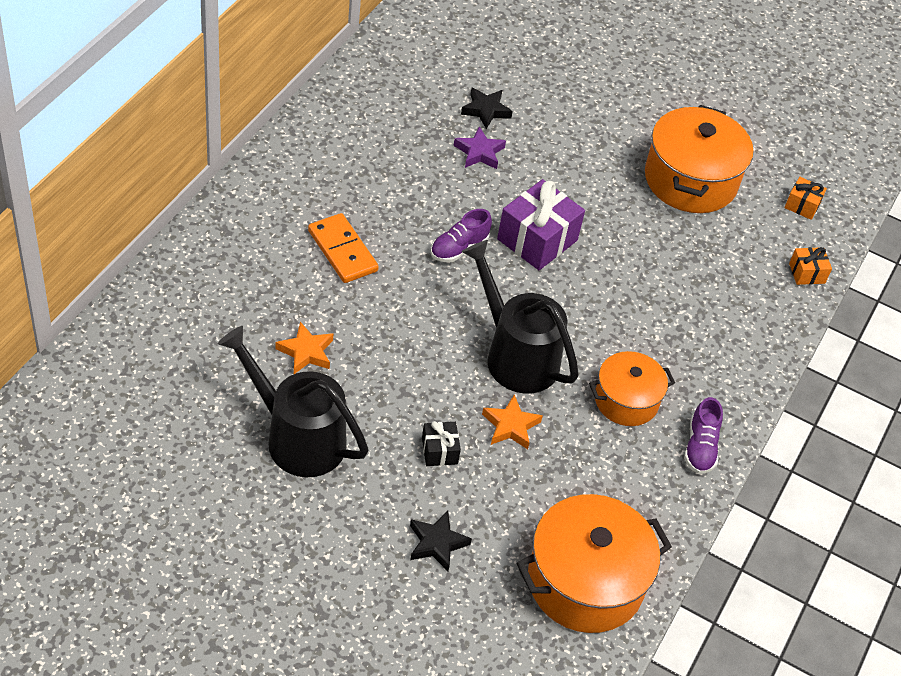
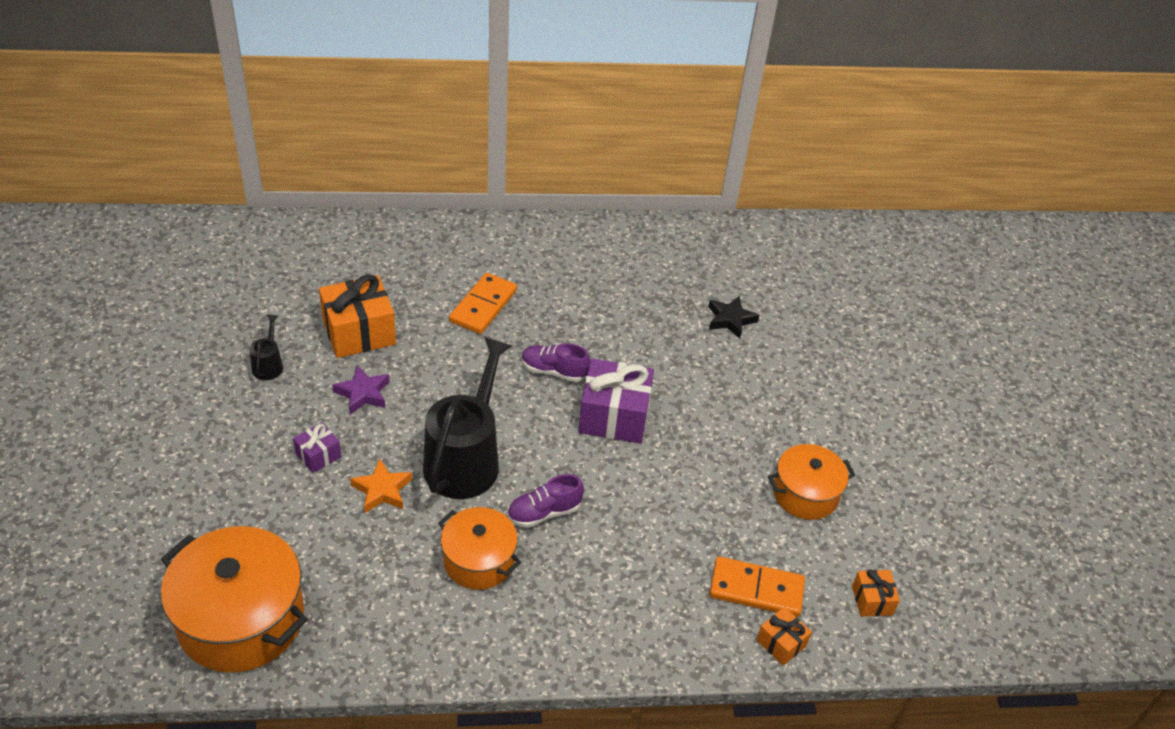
camera: 60 degrees right, 5 degrees down
black watering can [218,326,369,477] -> black watering can [249,315,283,380], size x0.43
orange star [275,322,333,374] -> orange gift [319,274,396,358]
black star [410,511,472,571] -> none
black gift [422,421,461,466] -> purple gift [293,422,341,473]
purple star [453,127,506,169] -> purple star moved to [332,365,390,414]
orange pot [645,105,753,213] -> orange pot [768,444,855,520], size x0.61
purple shoe [684,397,723,474] -> purple shoe moved to [507,474,584,528]
none -> orange domino [709,557,805,617]

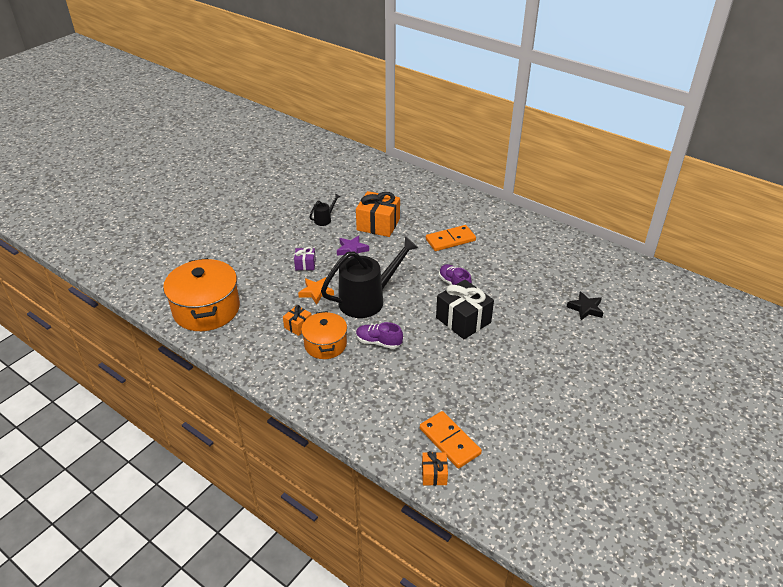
camera: 45 degrees right, 5 degrees down
purple gift [579,359,654,444] -> black gift [436,279,494,339]
orange pot [768,444,855,520] -> none
orange gift [852,569,900,617] -> orange gift moved to [283,305,312,336]

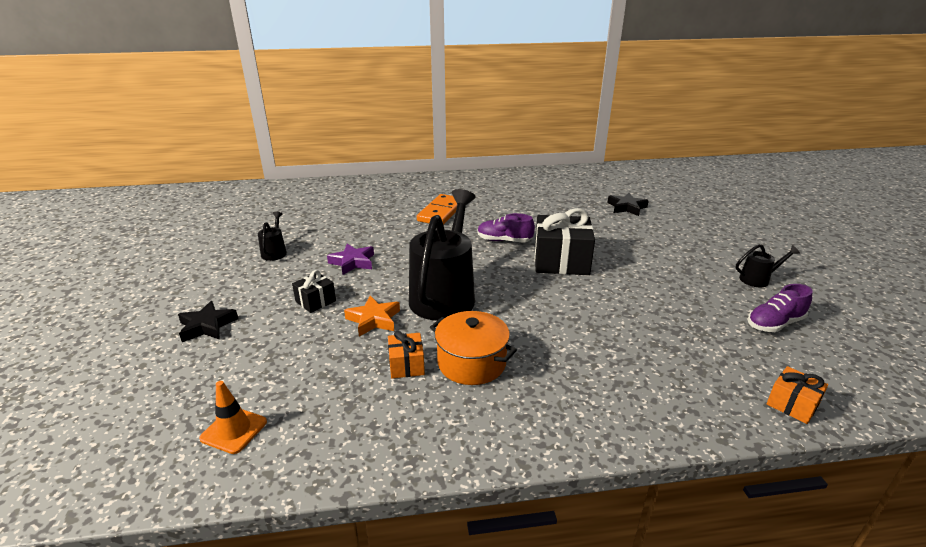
camera: 45 degrees left, 10 degrees down
orange pot [163,258,240,331] -> orange traffic cone [199,381,267,454]
purple gift [294,247,316,270] -> black gift [292,270,336,313]
orange gift [356,191,400,237] -> none
purple shoe [356,322,403,349] -> purple shoe moved to [748,284,812,332]
orange domino [420,411,482,469] -> none
none -> black star [178,301,238,342]
none -> black watering can [736,244,800,287]

